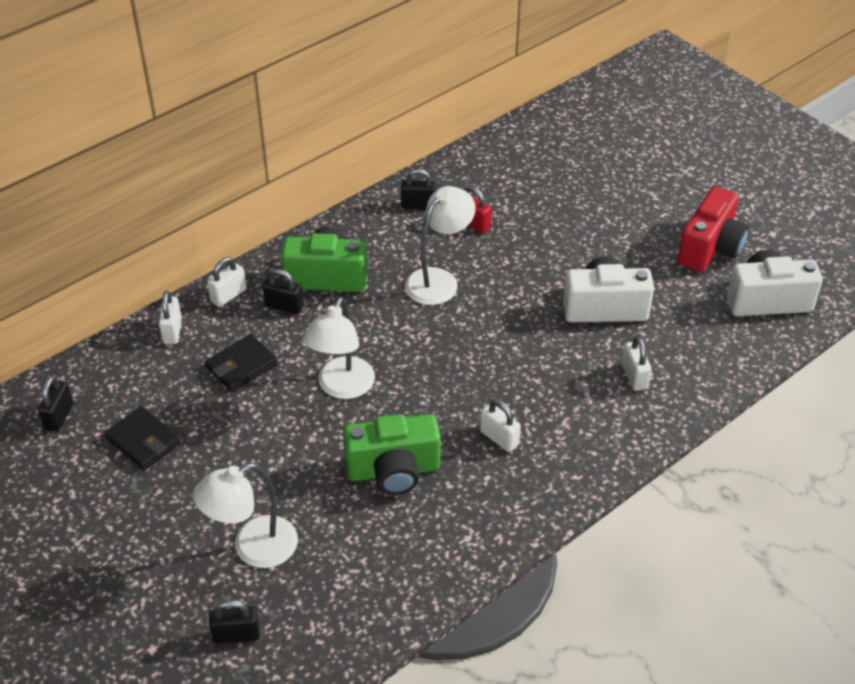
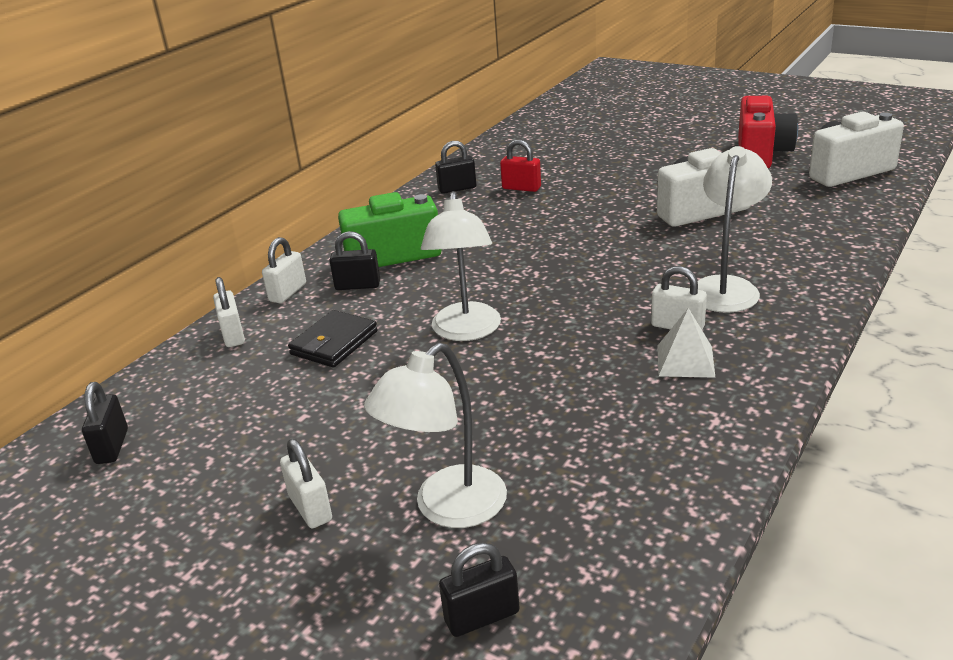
camera: 15 degrees left, 15 degrees down
black wallet [104,406,180,470] -> none
green camera [343,414,441,495] -> none
white lamp [405,186,476,305] -> white lamp moved to [698,146,772,313]
white padlock [622,336,652,391] -> white padlock moved to [280,439,332,528]
none -> white pyramid [658,308,716,378]

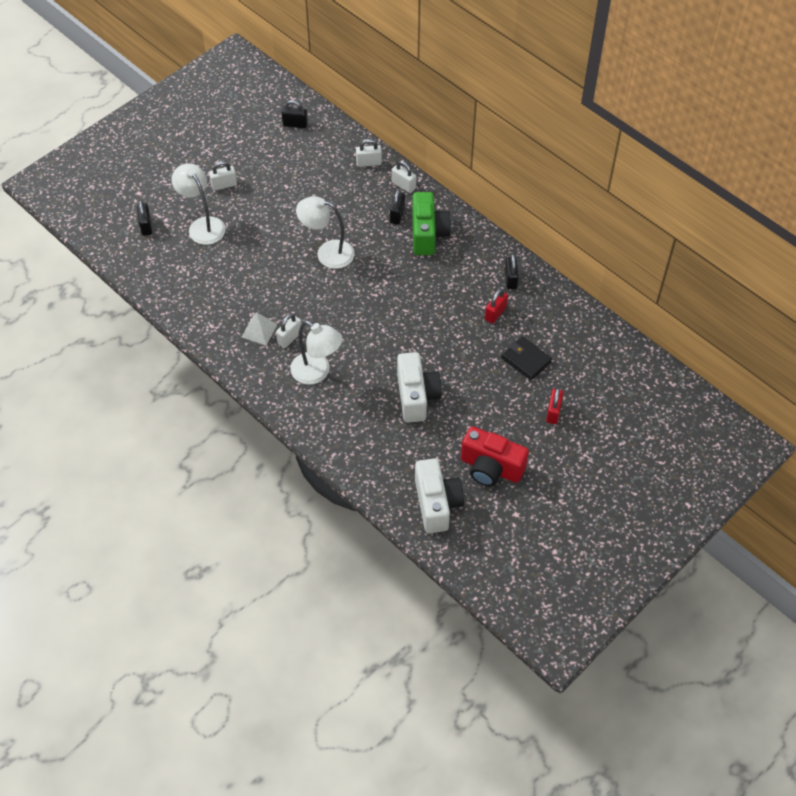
camera: 100 degrees right, 25 degrees up
black wallet [288,310,378,367] -> black wallet moved to [501,336,552,380]
none -> red padlock [546,388,563,424]

